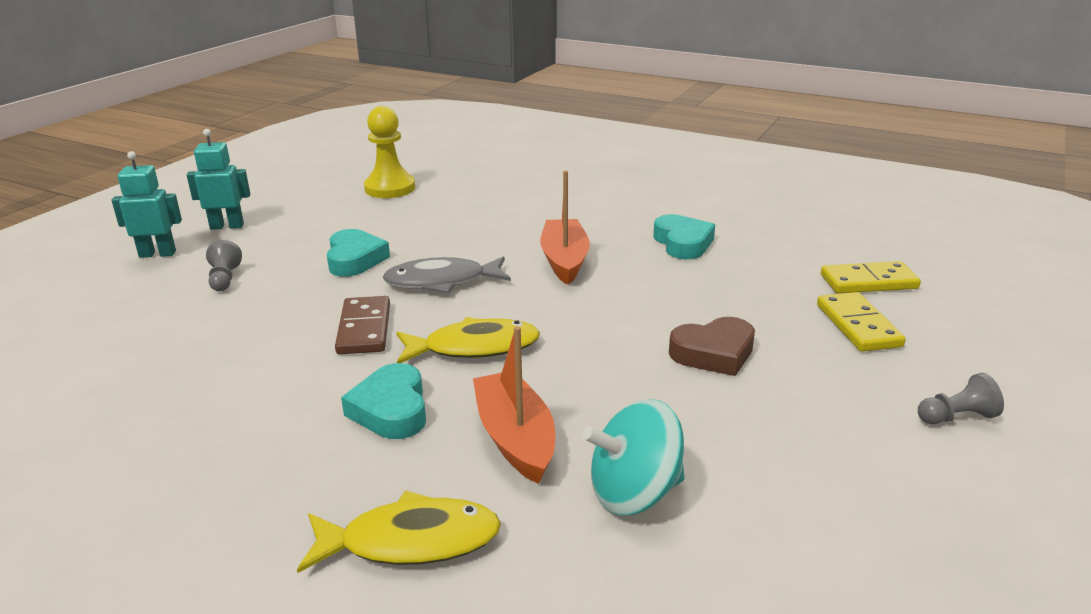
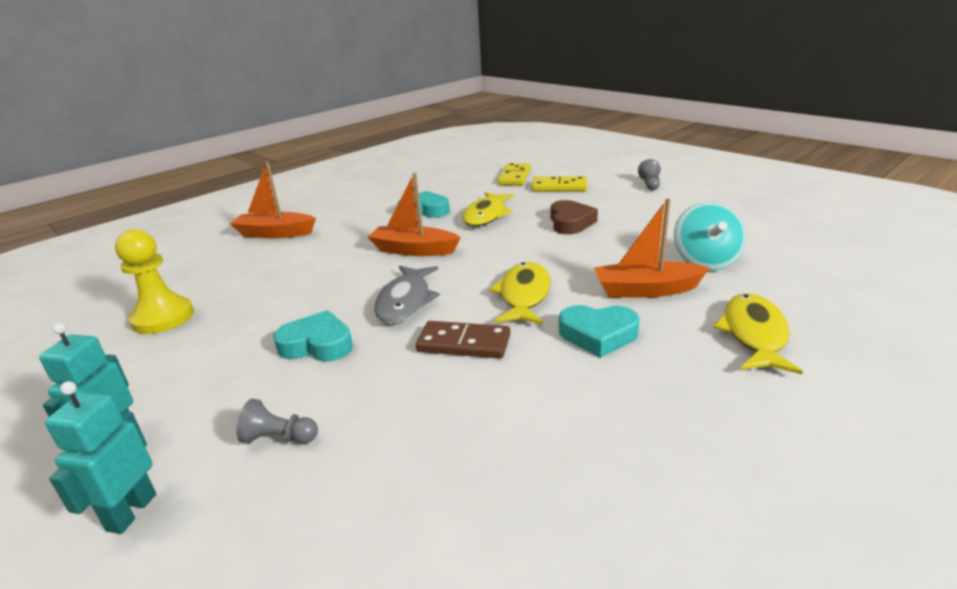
camera: 70 degrees left, 0 degrees up
none -> orange boat [230,162,316,238]
none -> yellow fish [462,192,515,226]

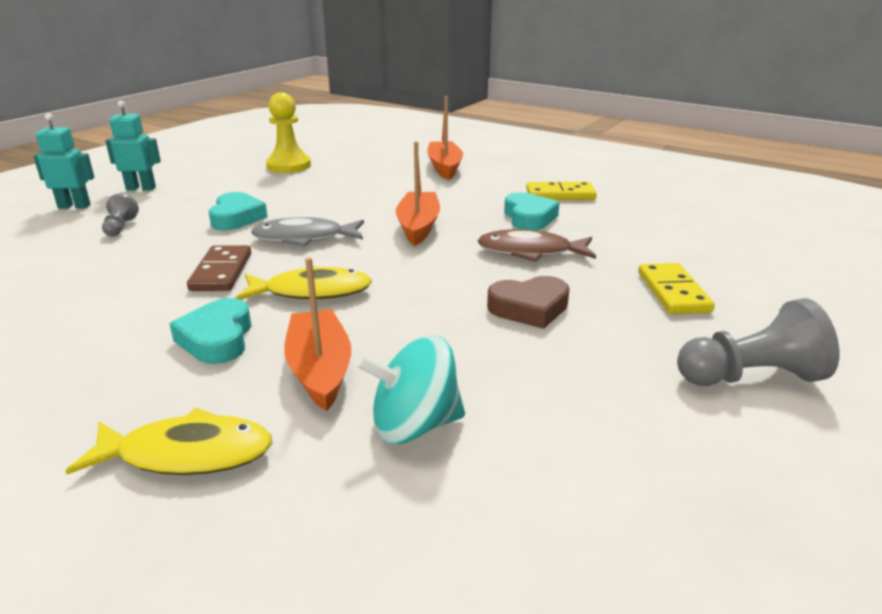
camera: 75 degrees right, 0 degrees up
yellow fish [462,192,515,226] -> brown fish [477,229,596,262]
yellow domino [498,163,531,185] -> yellow domino moved to [526,182,597,200]
grey pawn [638,159,661,190] -> grey pawn [677,298,839,386], size x1.84

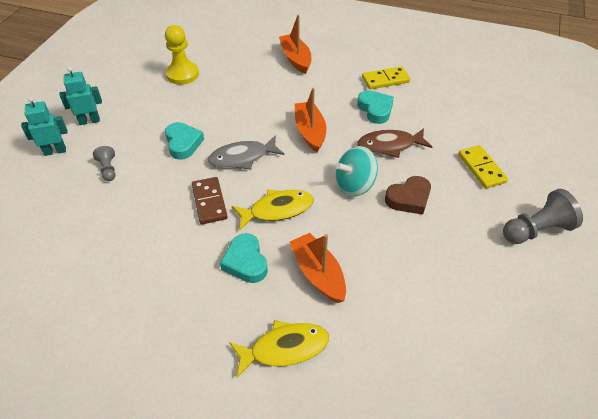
camera: 15 degrees left, 20 degrees up
turquoise spinning top [356,335,465,444] -> turquoise spinning top moved to [336,146,378,197]

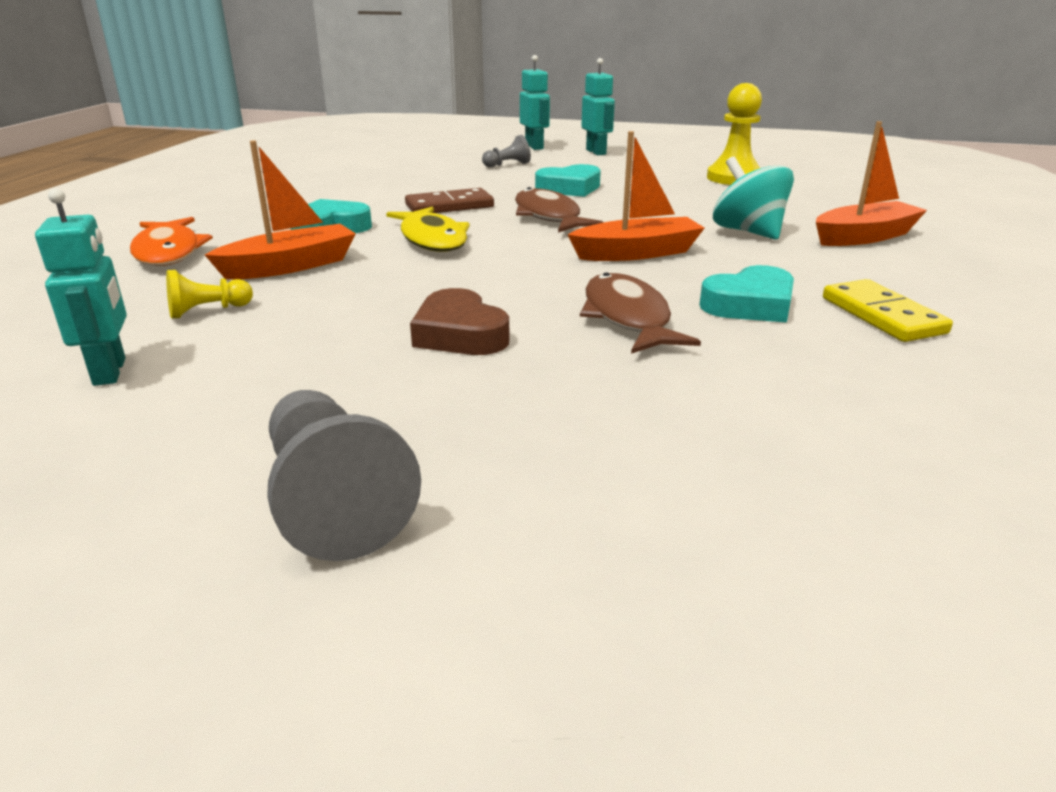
camera: 85 degrees right, 20 degrees down
grey fish [208,135,284,170] -> brown fish [515,187,604,233]
yellow fish [229,320,329,378] -> orange fish [130,217,213,266]
turquoise spinning top [336,146,378,197] -> turquoise spinning top moved to [713,156,794,239]
yellow domino [458,145,508,189] -> none
none -> turquoise robot [35,188,127,386]
none -> yellow pawn [166,270,253,319]

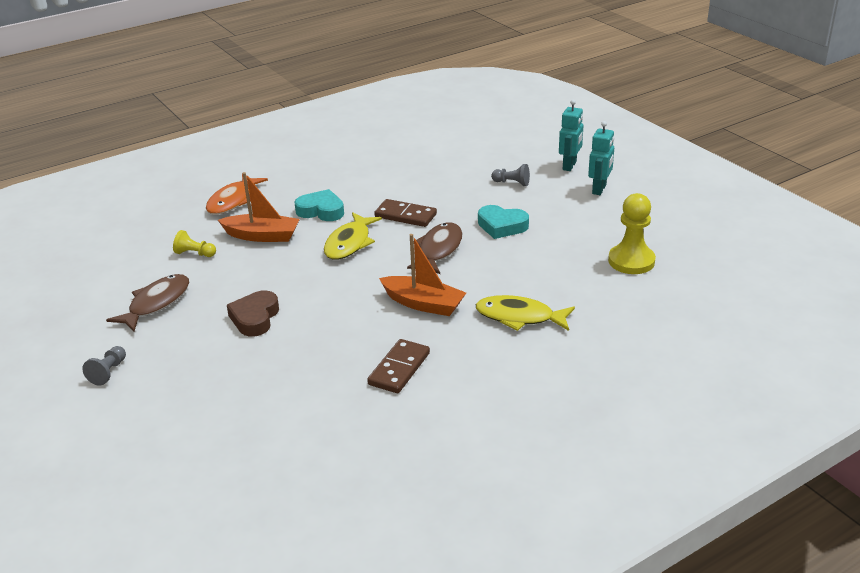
camera: 45 degrees right, 5 degrees up
turquoise robot [35,188,127,386] -> none
grey pawn [267,390,421,561] -> grey pawn [82,346,126,386], size x0.54
brown fish [580,272,701,354] -> brown fish moved to [106,274,189,332]
turquoise heart [699,265,794,323] -> brown domino [367,339,430,393]
turquoise spinning top [713,156,794,239] -> yellow fish [476,295,575,331]
orange boat [816,121,927,246] -> none
yellow domino [823,279,953,342] -> none

